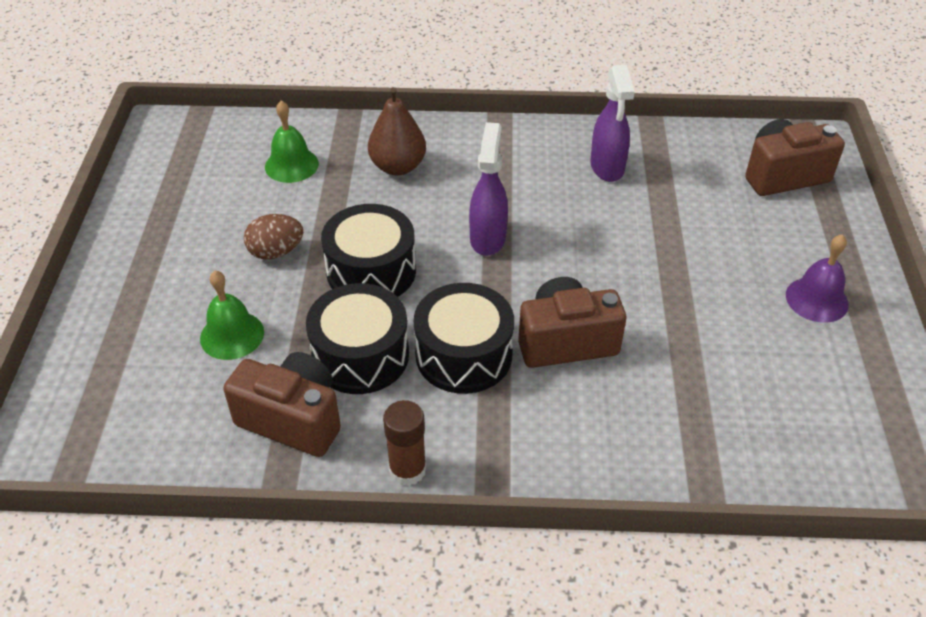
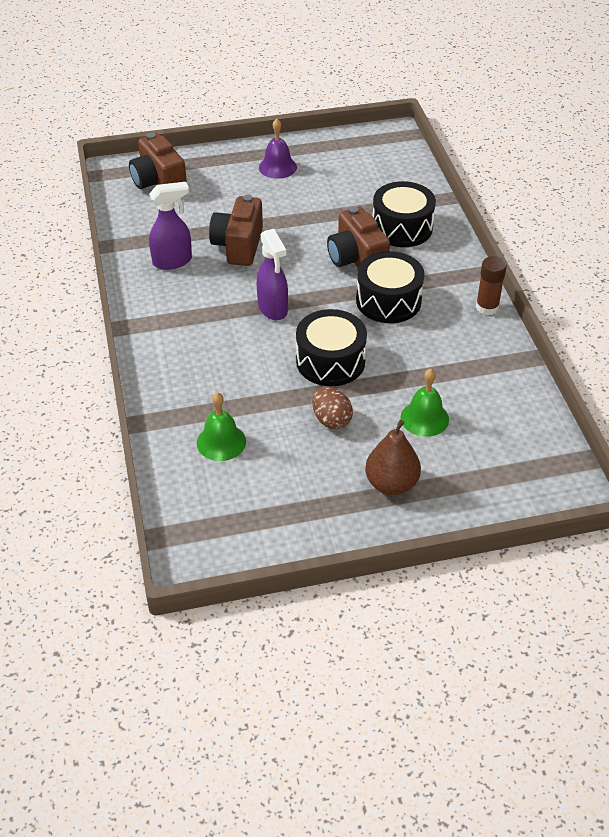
camera: 105 degrees left, 0 degrees up
brown camera [223,352,341,457] -> brown camera moved to [209,195,263,266]
black drum [306,283,409,394] -> black drum moved to [372,181,436,247]
brown pear [368,87,426,175] -> brown pear moved to [365,420,421,495]
purple spray bottle [469,122,508,256] -> purple spray bottle turned 105 degrees counterclockwise [257,229,288,320]

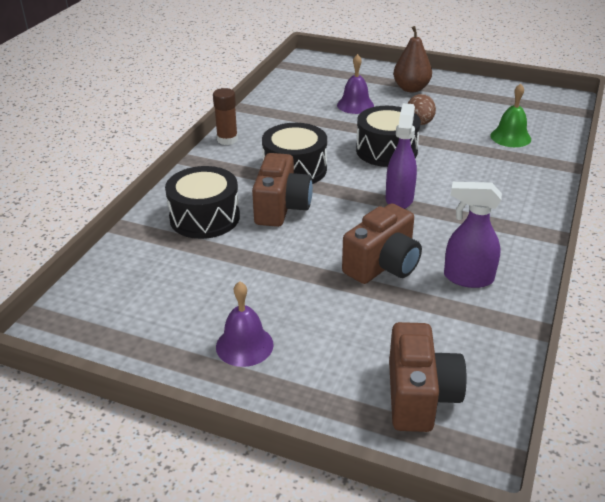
camera: 145 degrees left, 10 degrees down
green bell [401,369,449,437] -> purple bell [337,54,374,114]

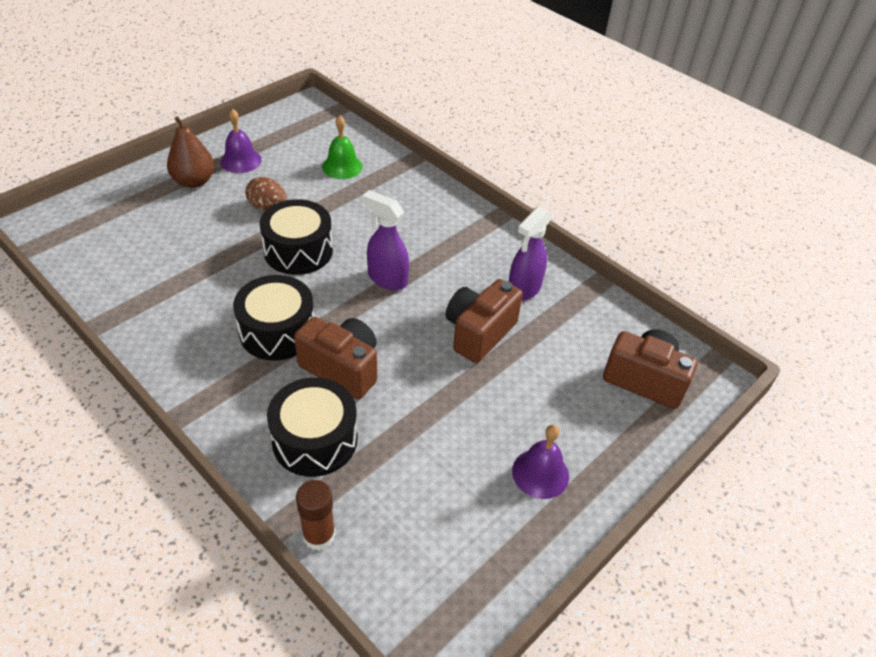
camera: 70 degrees left, 10 degrees up
brown glue stick [213,88,238,145] -> brown glue stick moved to [296,480,335,550]
purple bell [337,54,374,114] -> purple bell moved to [220,109,262,173]
brown camera [342,203,422,284] -> brown camera turned 120 degrees counterclockwise [446,279,523,363]

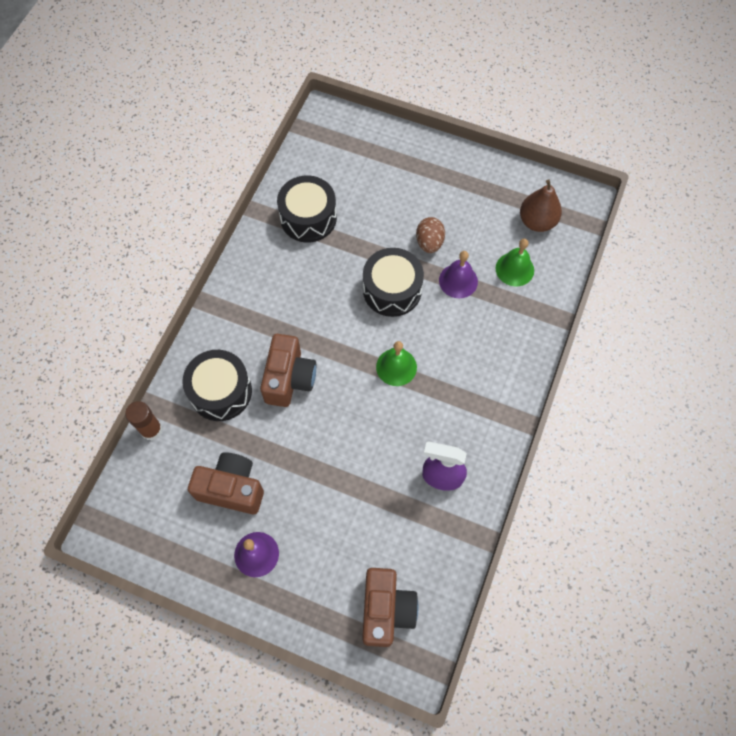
camera: 70 degrees right, 20 degrees up
brown pear [167,116,214,188] -> brown pear moved to [520,179,562,232]
purple bell [220,109,262,173] -> purple bell moved to [439,251,478,298]
black drum [233,275,314,361] -> black drum moved to [277,176,337,242]
purple spray bottle [362,190,409,290] -> green bell [376,341,417,386]
brown camera [446,279,523,363] -> brown camera moved to [188,452,264,514]

